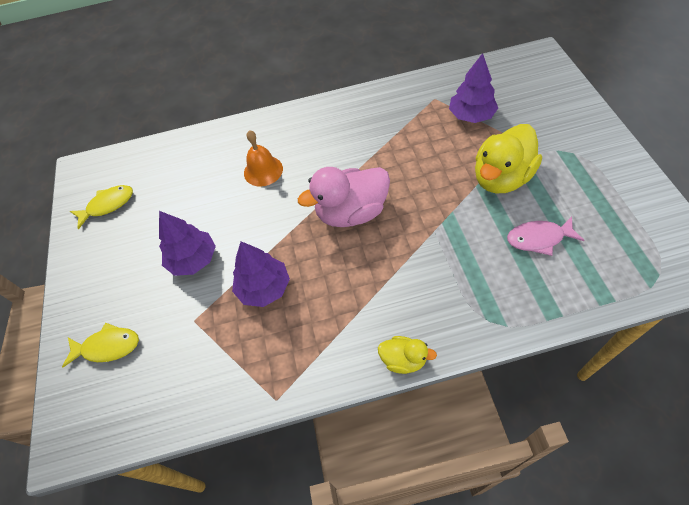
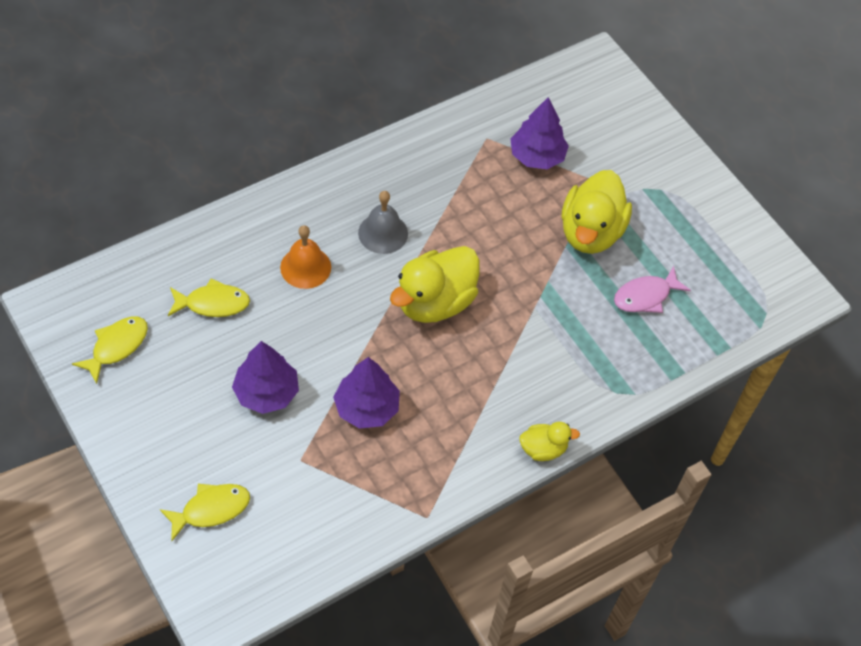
camera: 30 degrees left, 0 degrees up
pink duck [298,167,390,227] -> yellow duck [390,246,480,323]
none -> yellow fish [168,278,250,317]
none -> grey bell [358,191,408,254]

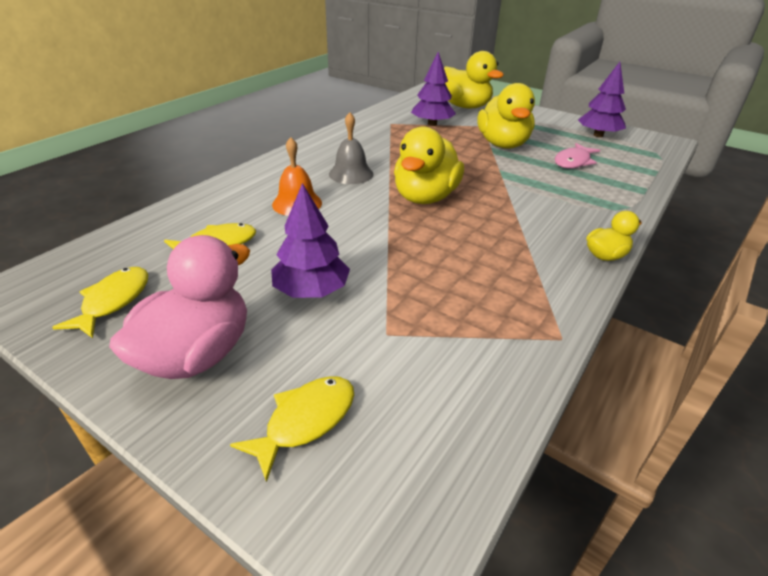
camera: 20 degrees left, 20 degrees down
purple tree [333,357,400,429] -> purple tree moved to [578,62,626,137]
none -> pink duck [109,235,250,379]
none -> yellow duck [444,51,504,108]

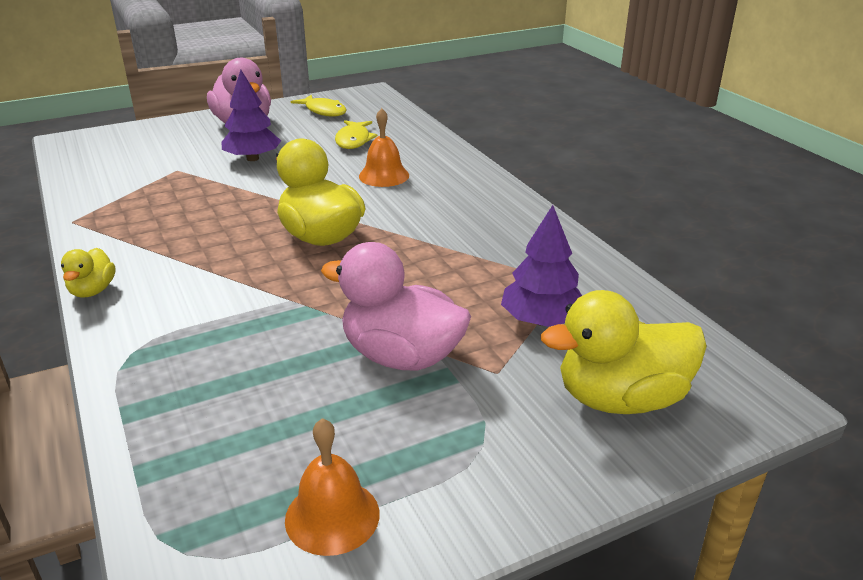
camera: 120 degrees right, 5 degrees down
yellow fish [230,376,354,482] -> none
grey bell [329,112,373,184] -> none
yellow duck [477,83,535,149] -> pink duck [321,242,471,371]
pink fish [555,143,600,168] -> none
purple tree [578,62,626,137] -> orange bell [285,418,380,556]

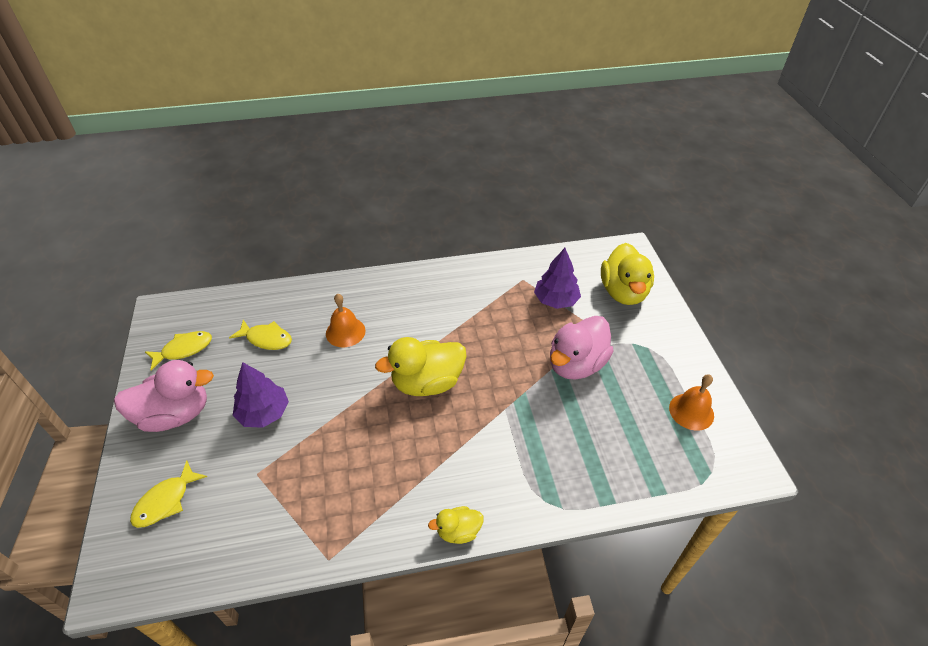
camera: 75 degrees left, 15 degrees up
yellow duck [61,248,115,298] -> yellow duck turned 150 degrees clockwise [428,506,483,544]
none -> yellow fish [130,460,207,528]

